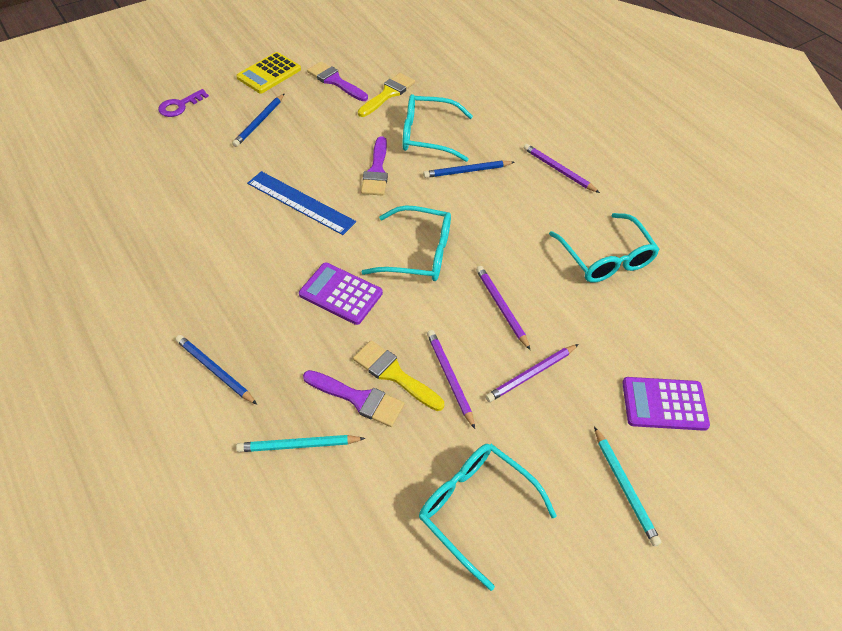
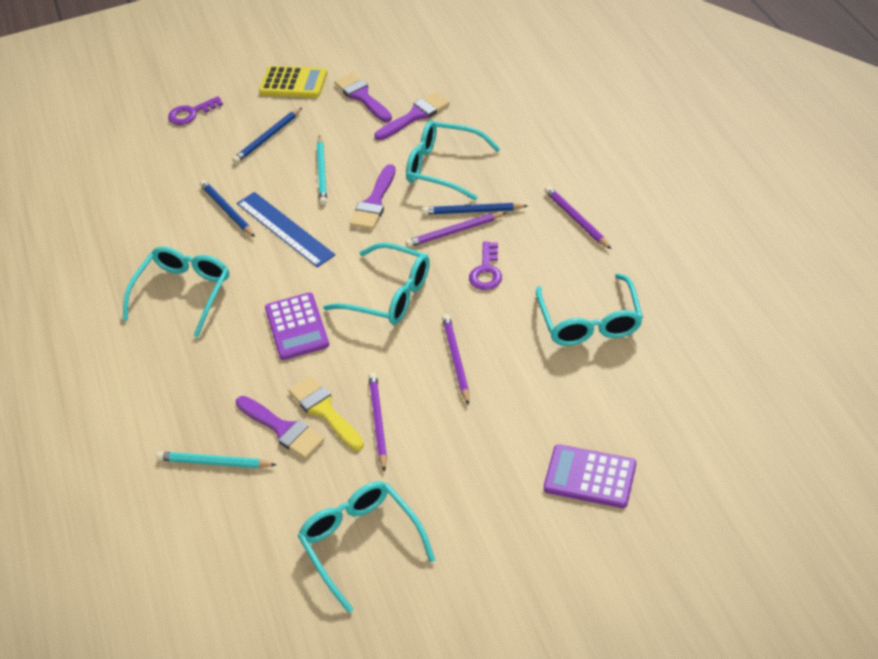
camera: 20 degrees right, 5 degrees down
blue pencil [175,335,257,405] -> blue pencil moved to [200,180,255,237]
yellow calculator [236,52,301,93] -> yellow calculator turned 135 degrees counterclockwise [259,66,327,98]
purple calculator [299,262,383,325] -> purple calculator turned 150 degrees counterclockwise [265,292,329,360]
yellow brush [358,73,415,117] -> purple brush [374,92,450,140]
purple pencil [485,344,579,402] -> purple pencil moved to [406,212,507,247]
turquoise pencil [594,426,661,546] -> turquoise pencil moved to [317,135,327,205]
none -> turquoise glasses [123,246,229,337]
none -> purple key [469,241,502,290]

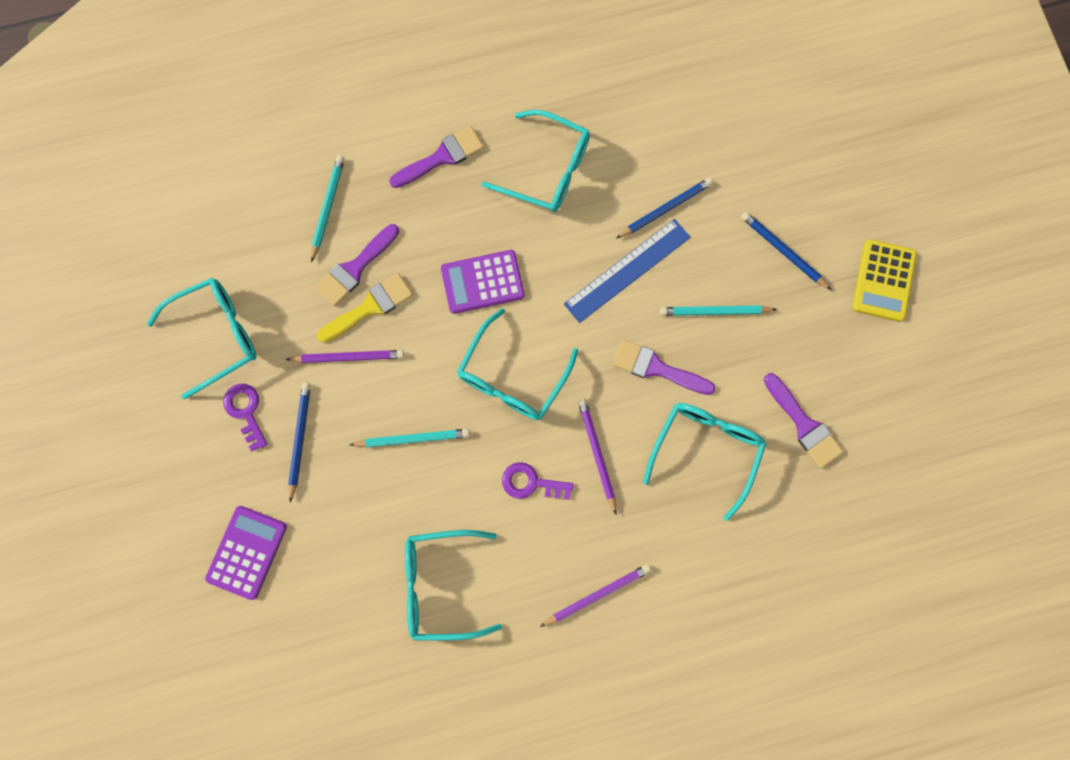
camera: 90 degrees right, 30 degrees up
purple key [168,96,223,125] -> purple key moved to [223,384,267,451]
purple brush [334,72,392,122] -> purple brush moved to [389,126,484,188]
blue pencil [422,203,528,215] -> blue pencil moved to [288,382,311,503]
purple pencil [442,314,469,405] -> turquoise pencil [350,429,470,447]

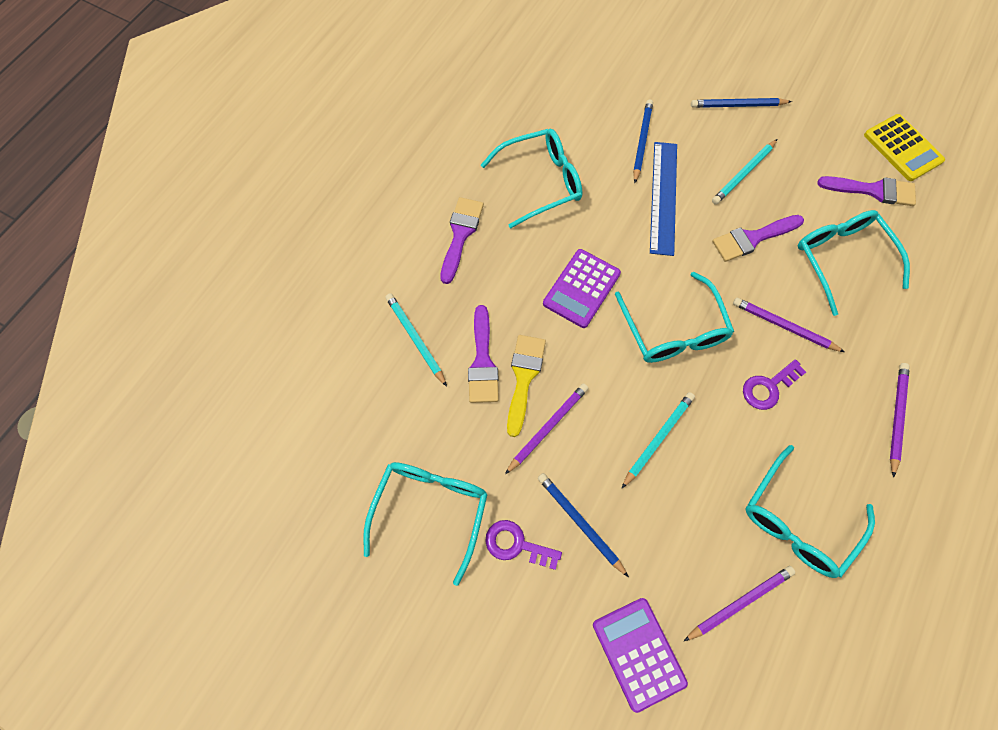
camera: 45 degrees left, 10 degrees down
yellow calculator [852,239,916,322] -> yellow calculator moved to [864,114,945,181]
none -> purple pencil [684,566,796,641]

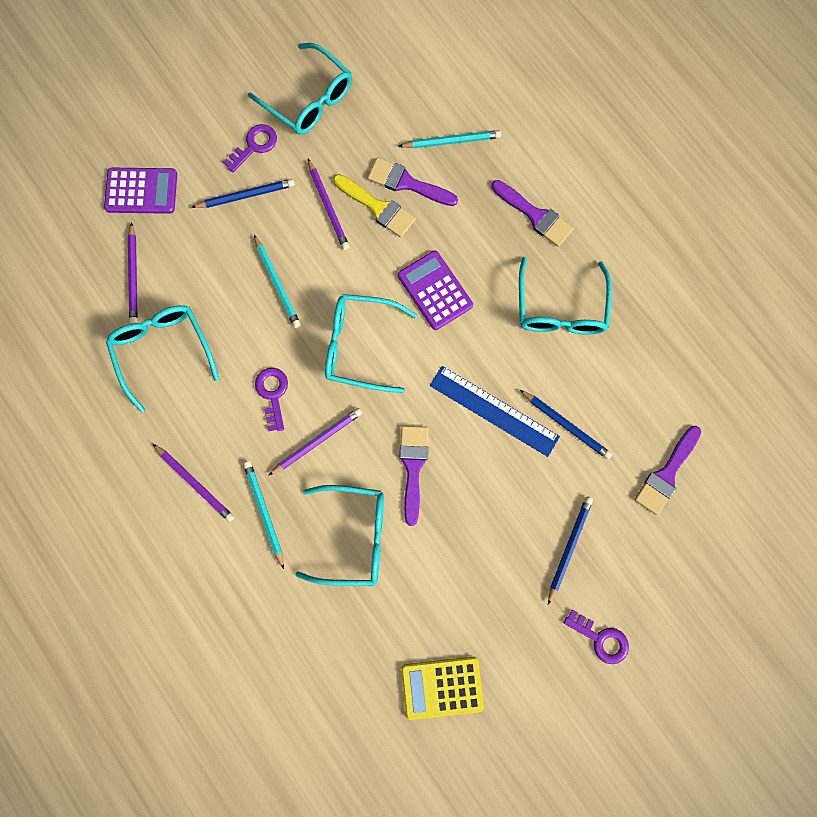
camera: 115 degrees right, 10 degrees up
turquoise pencil [712,139,778,205] -> turquoise pencil moved to [243,461,284,569]
purple brush [817,176,916,206] -> purple brush moved to [635,426,701,515]
none -> purple key [564,610,629,664]

